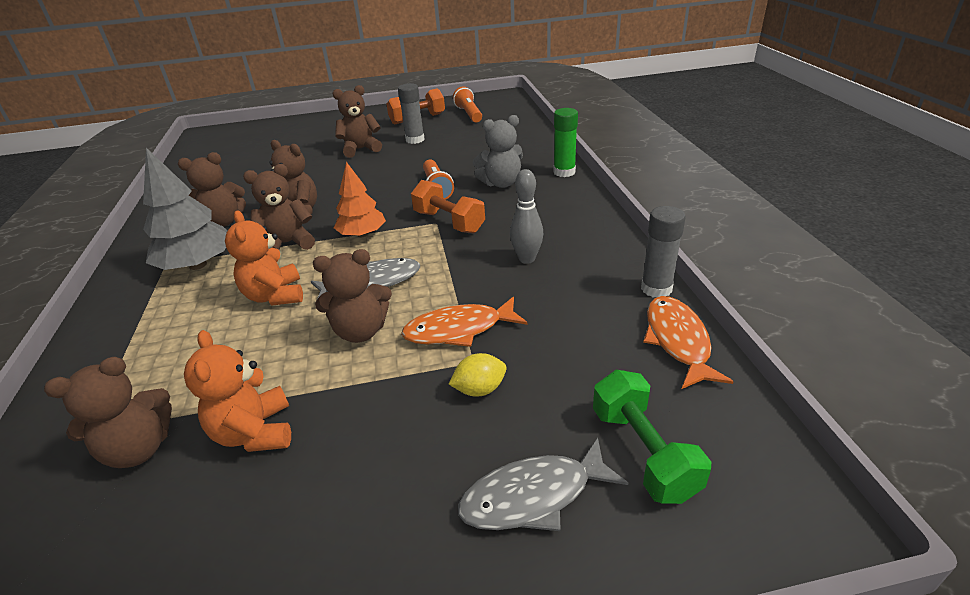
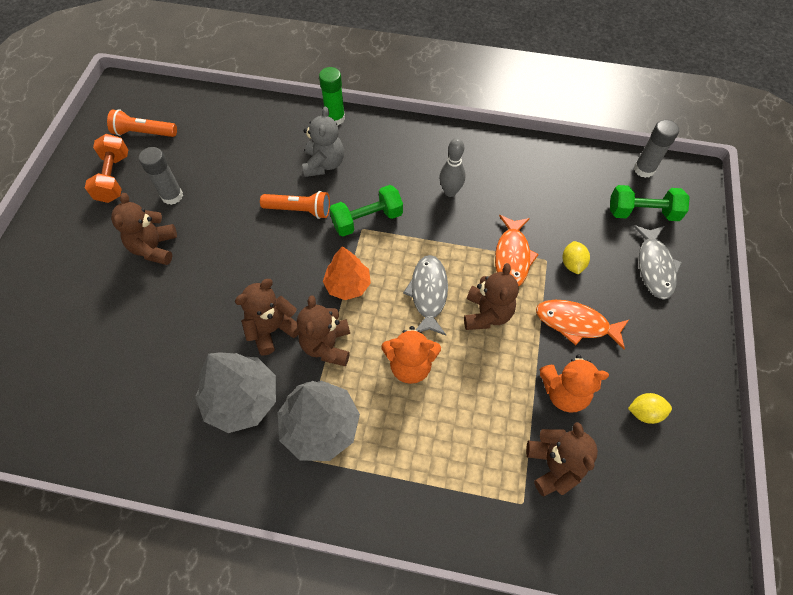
camera: 70 degrees left, 25 degrees up
brown teddy bear [178,152,246,227] -> grey tree [195,352,276,433]
orange dumbbell [411,180,485,233] -> green dumbbell [329,185,403,236]
grey glue stick [641,206,686,297] -> grey glue stick moved to [634,120,679,178]
orange fish [643,296,734,389] -> orange fish moved to [536,300,629,349]
none -> yellow lemon [628,393,672,424]

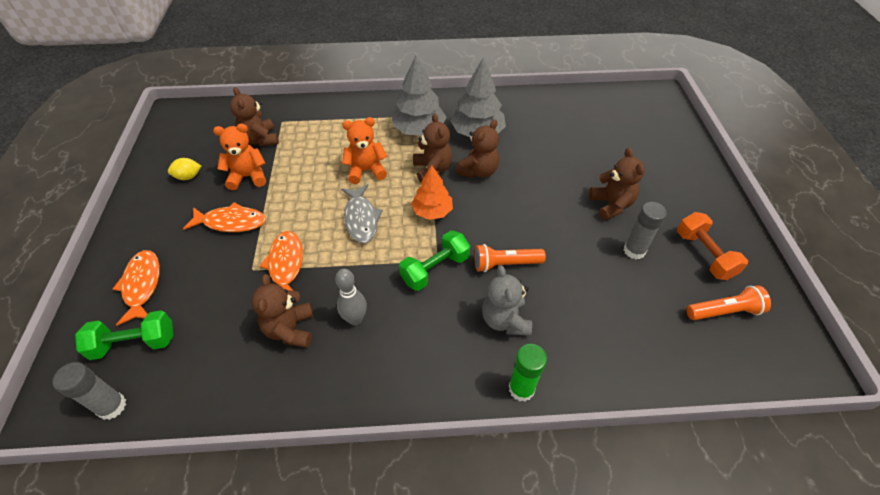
camera: 165 degrees right, 10 degrees down
brown teddy bear [464,263,519,330] -> brown teddy bear moved to [252,274,313,348]
yellow lemon [562,241,590,275] -> none
grey fish [633,225,682,300] -> orange fish [113,250,160,326]

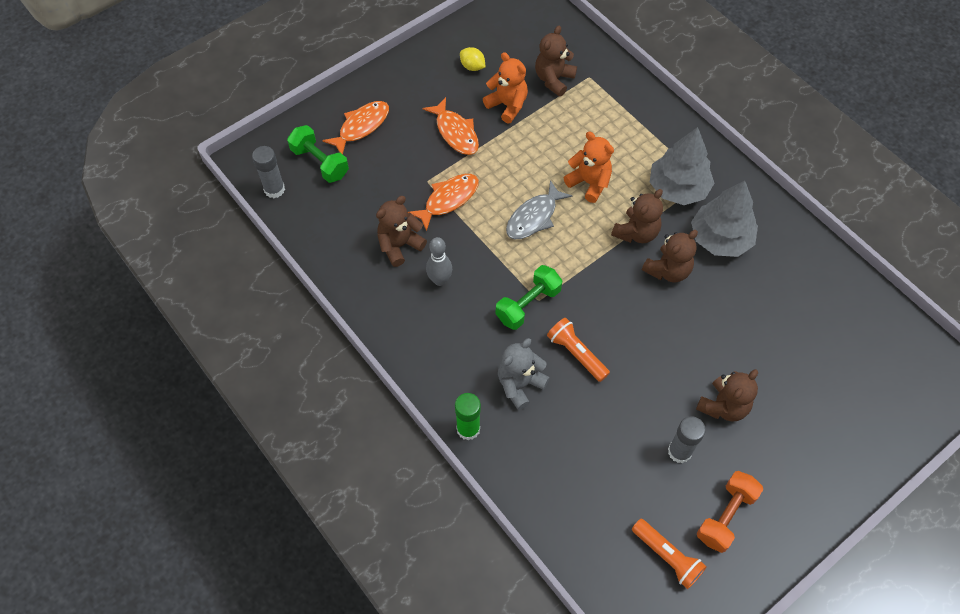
camera: 55 degrees right, 10 degrees up
green dumbbell [399,230,470,291] -> green dumbbell turned 60 degrees counterclockwise [496,265,563,330]
orange tree [411,165,453,220] -> none
brown teddy bear [455,120,499,178] -> brown teddy bear turned 45 degrees counterclockwise [642,230,698,282]

